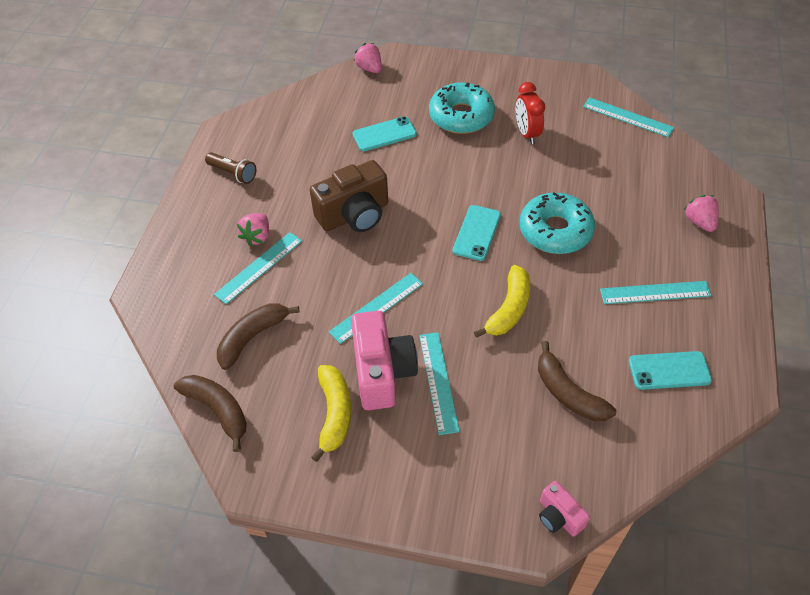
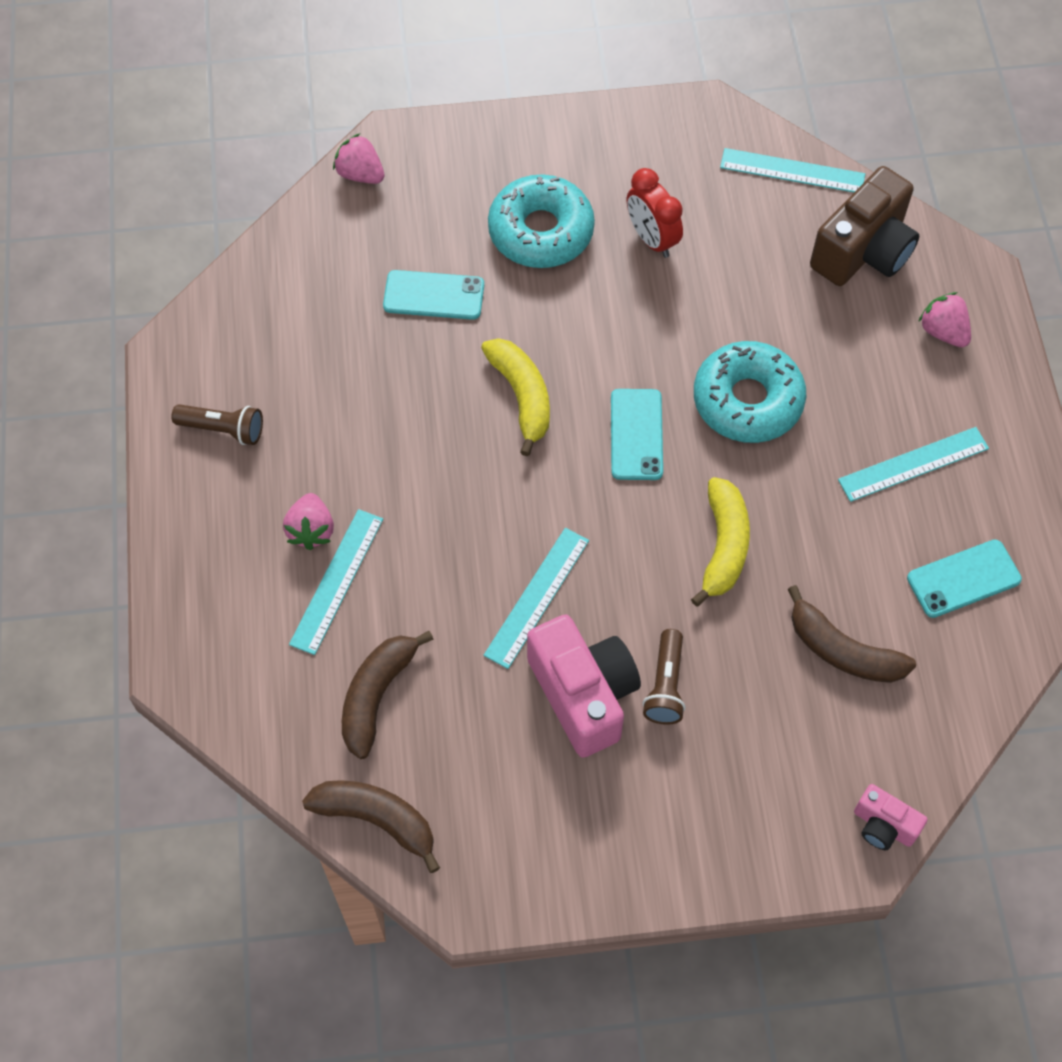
camera: 20 degrees left, 10 degrees up
brown camera [310,160,388,232] -> brown camera moved to [810,166,919,286]
yellow banana [311,365,351,462] -> yellow banana moved to [481,338,550,456]
turquoise phone [353,116,417,151] -> turquoise phone turned 45 degrees clockwise [383,270,484,320]
turquoise ruler [419,332,460,435] -> brown flashlight [643,629,685,725]

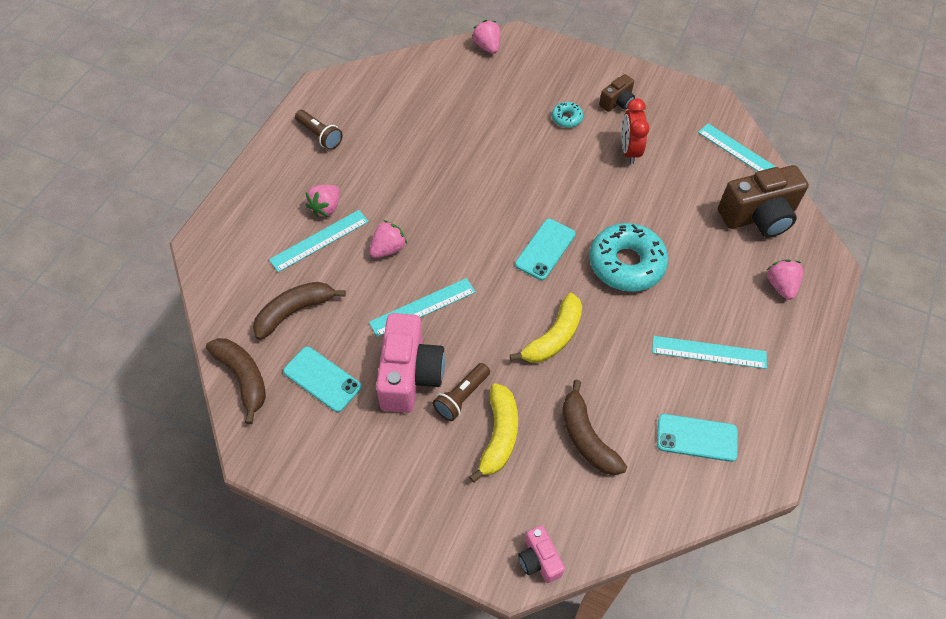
camera: 30 degrees right, 5 degrees down
turquoise phone [383,270,484,320] -> turquoise phone moved to [283,347,362,412]
yellow banana [481,338,550,456] -> yellow banana moved to [469,383,518,483]
turquoise donut [488,174,595,268] -> turquoise donut [552,102,583,128], size x0.45
none -> pink strawberry [369,220,407,258]
none -> brown camera [599,74,635,112]

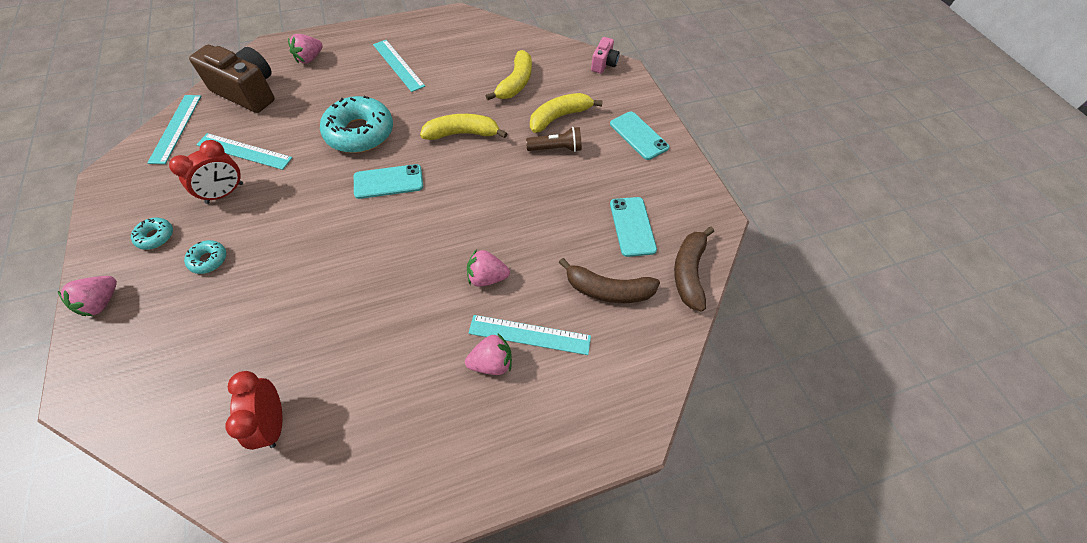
camera: 135 degrees left, 0 degrees up
brown flashlight [295,110,343,150] -> none
turquoise ruler [369,278,475,337] -> turquoise ruler moved to [196,133,292,170]
pink camera [376,313,445,413] -> none
pink strawberry [472,20,500,54] -> pink strawberry moved to [58,276,117,316]
brown banana [562,380,627,475] -> yellow banana [486,50,532,100]
brown camera [599,74,635,112] -> turquoise donut [131,218,173,250]
turquoise phone [657,414,738,462] -> turquoise phone moved to [610,112,669,160]
none -> red clock [226,371,283,450]

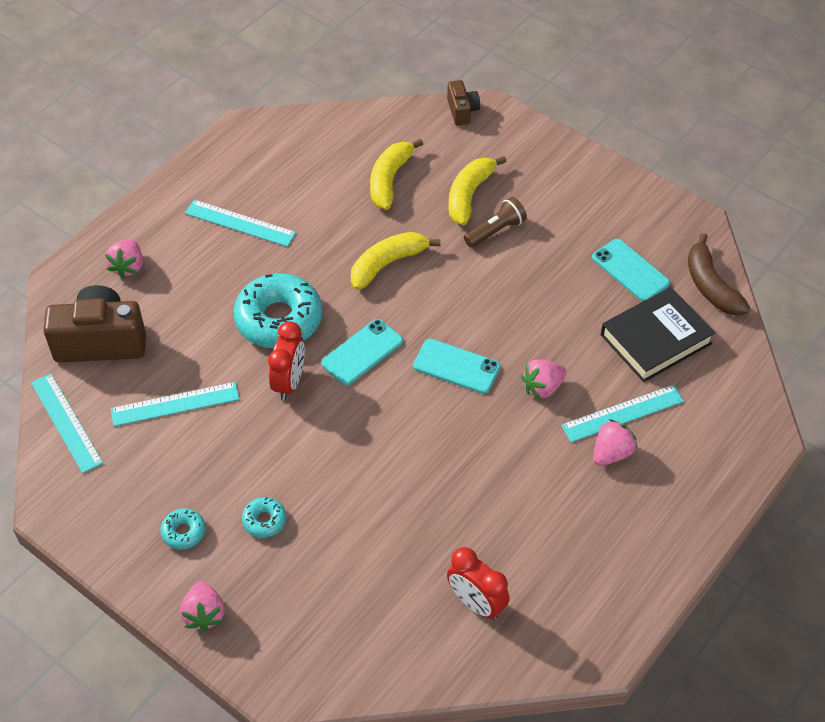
camera: 30 degrees left, 5 degrees down
red clock [169,140,243,204] -> red clock moved to [268,321,305,400]
yellow banana [486,50,532,100] -> yellow banana turned 150 degrees counterclockwise [370,139,423,210]
brown banana [559,258,660,303] -> black book [601,287,715,382]
pink camera [591,37,620,73] -> brown camera [447,80,480,126]
turquoise phone [610,112,669,160] -> turquoise phone moved to [413,339,500,394]

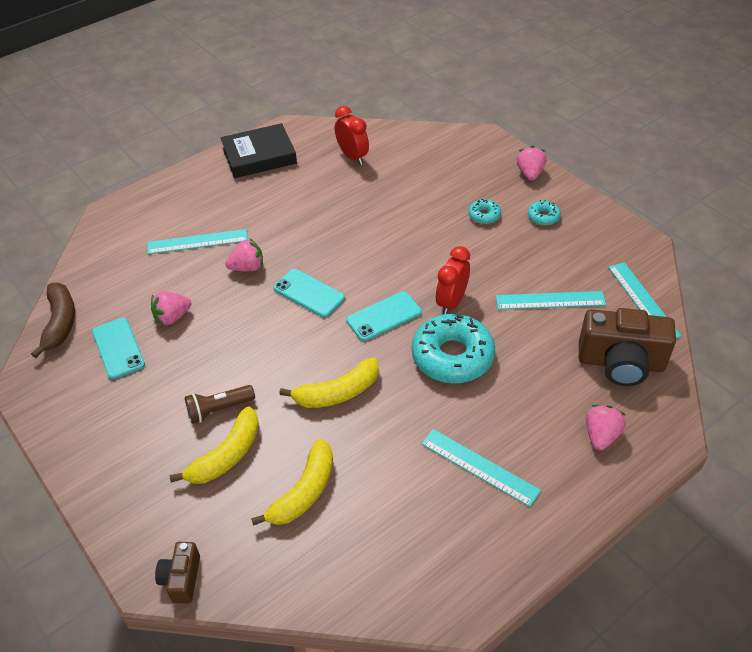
camera: 165 degrees left, 5 degrees down
pink strawberry [593,419,637,466] -> pink strawberry moved to [151,291,191,326]
black book [601,287,715,382] -> black book moved to [220,123,297,178]

